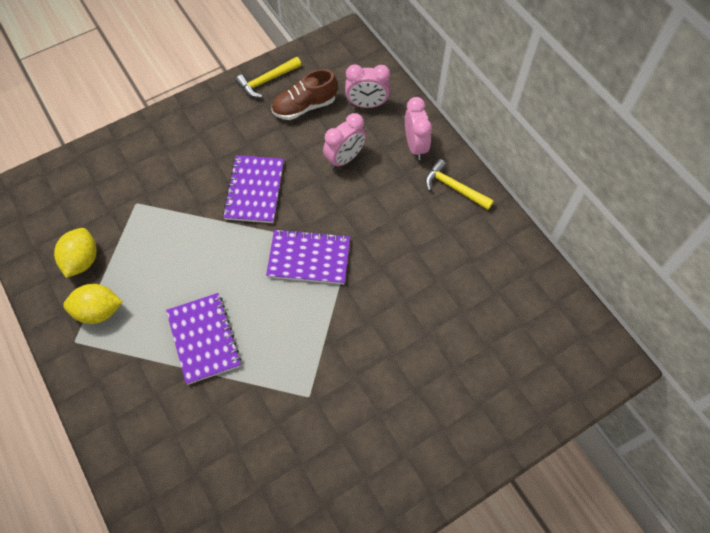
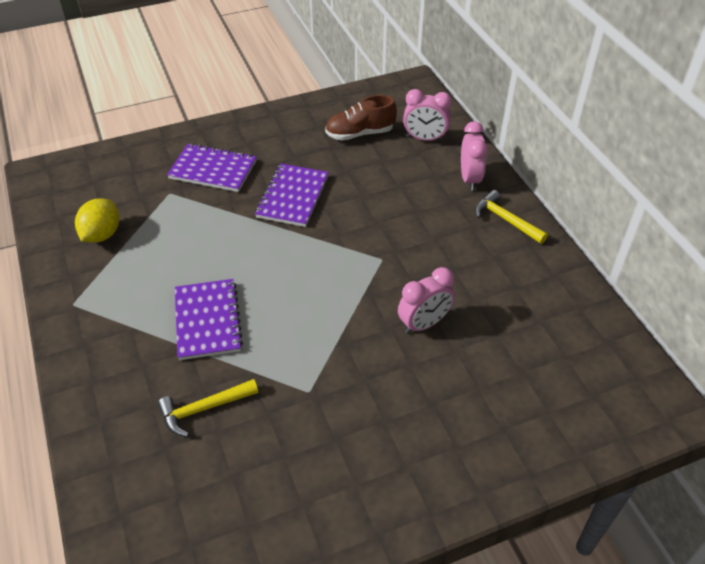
camera: 10 degrees right, 15 degrees down
yellow lemon [63,284,123,324] -> none
yellow hammer [236,57,301,98] -> yellow hammer moved to [158,379,258,437]
purple notebook [266,229,350,284] -> purple notebook moved to [167,143,257,192]
pink clock [323,113,366,169] -> pink clock moved to [398,267,455,334]

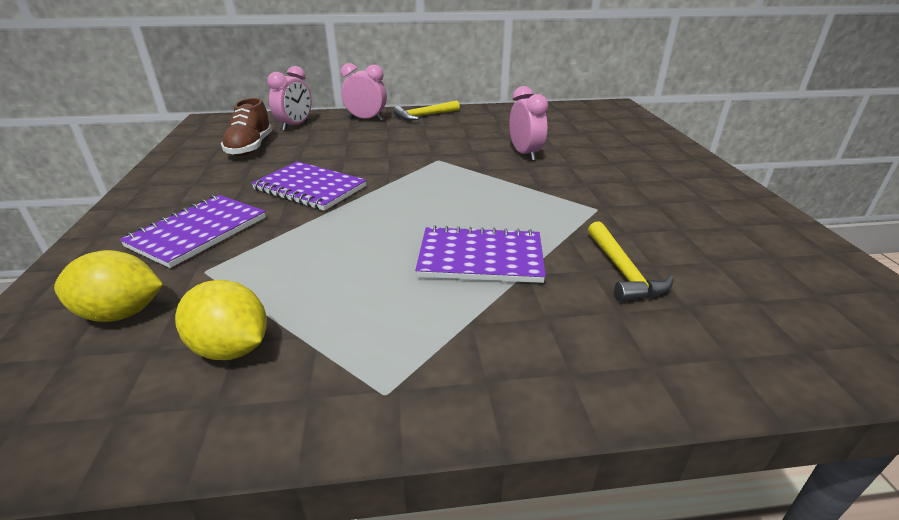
camera: 75 degrees left, 15 degrees down
none -> yellow lemon [54,250,163,322]

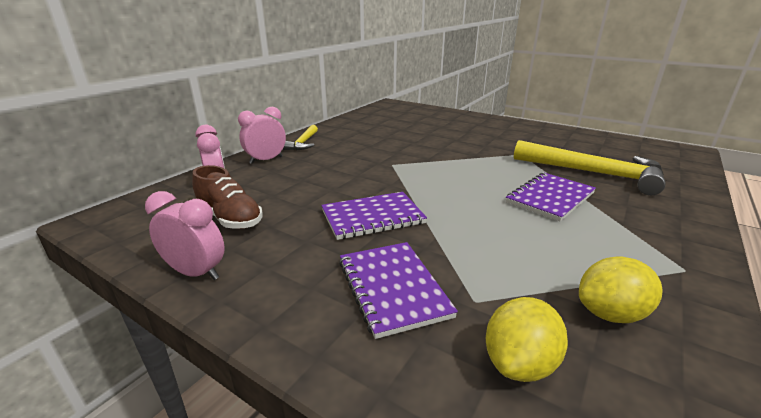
camera: 50 degrees left, 5 degrees down
pink clock [509,86,548,161] -> pink clock moved to [145,191,225,280]
yellow hammer [588,221,674,302] -> yellow hammer [514,140,666,195], size x1.91

